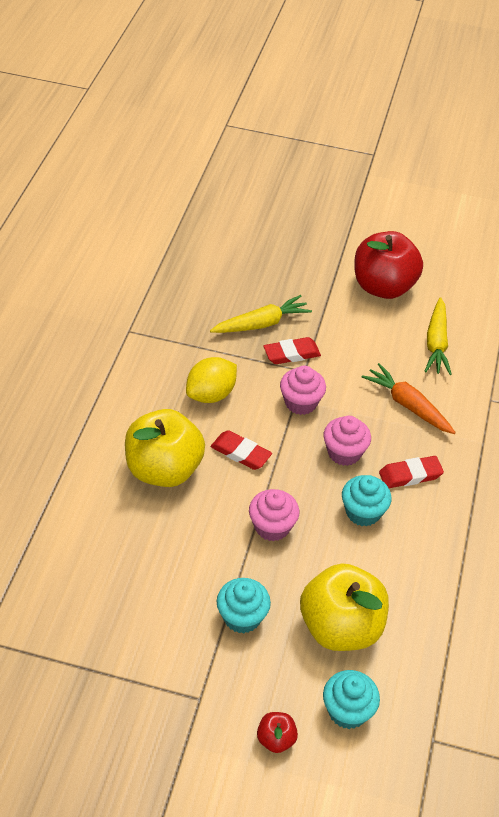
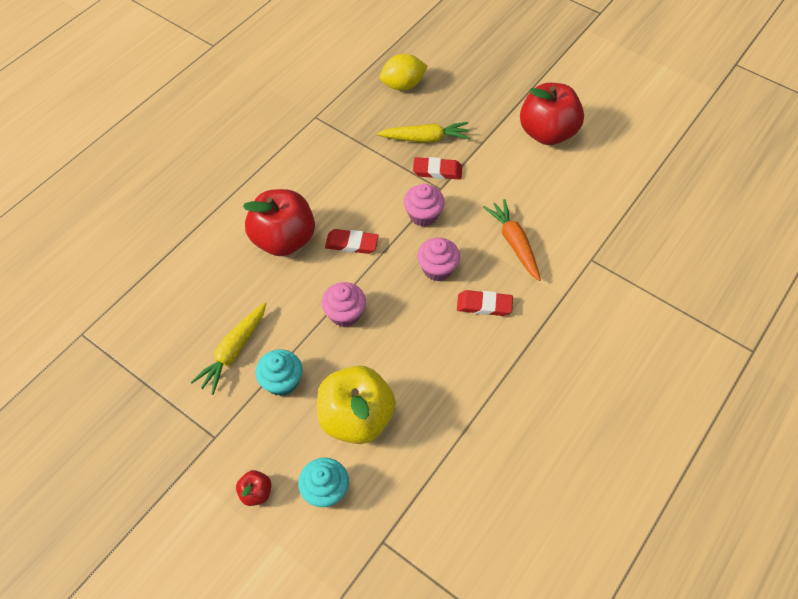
camera: 25 degrees right, 10 degrees up
yellow apple [125,409,205,487] -> red apple [243,189,315,256]
yellow lemon [186,357,237,403] -> yellow lemon moved to [380,54,428,90]
red eraser [211,430,272,470] -> red eraser turned 45 degrees counterclockwise [325,229,379,254]
turquoise cupcake [342,475,392,527] -> none
yellow carrot [425,297,452,375] -> yellow carrot moved to [191,303,266,395]

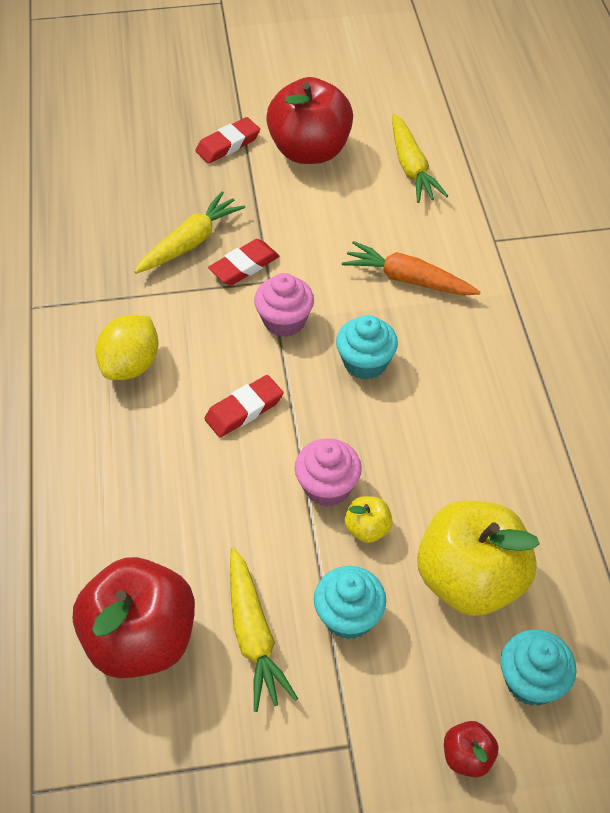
camera: 45 degrees left, 5 degrees down
red apple [243,189,315,256] -> red apple moved to [73,557,195,678]
yellow lemon [380,54,428,90] -> yellow lemon moved to [96,315,159,380]
pink cupcake [417,238,460,281] -> turquoise cupcake [336,315,398,380]
red eraser [457,290,513,316] -> red eraser moved to [195,117,260,164]
none -> yellow apple [345,496,393,543]
none -> yellow carrot [392,114,448,203]

